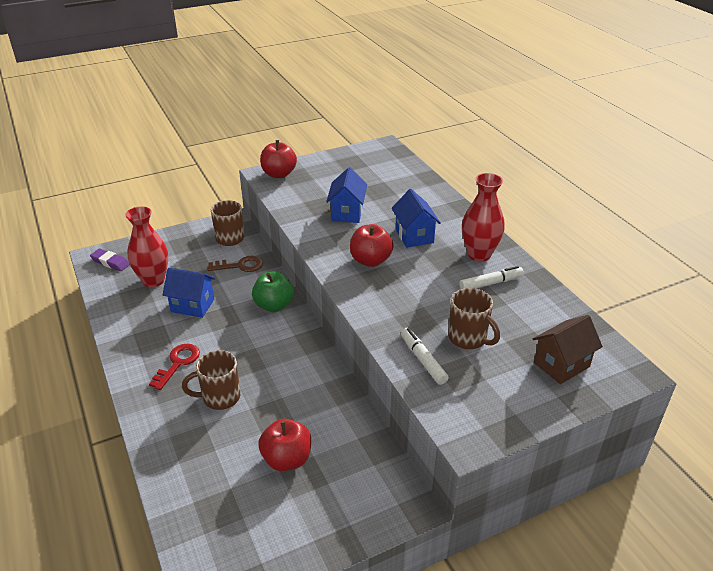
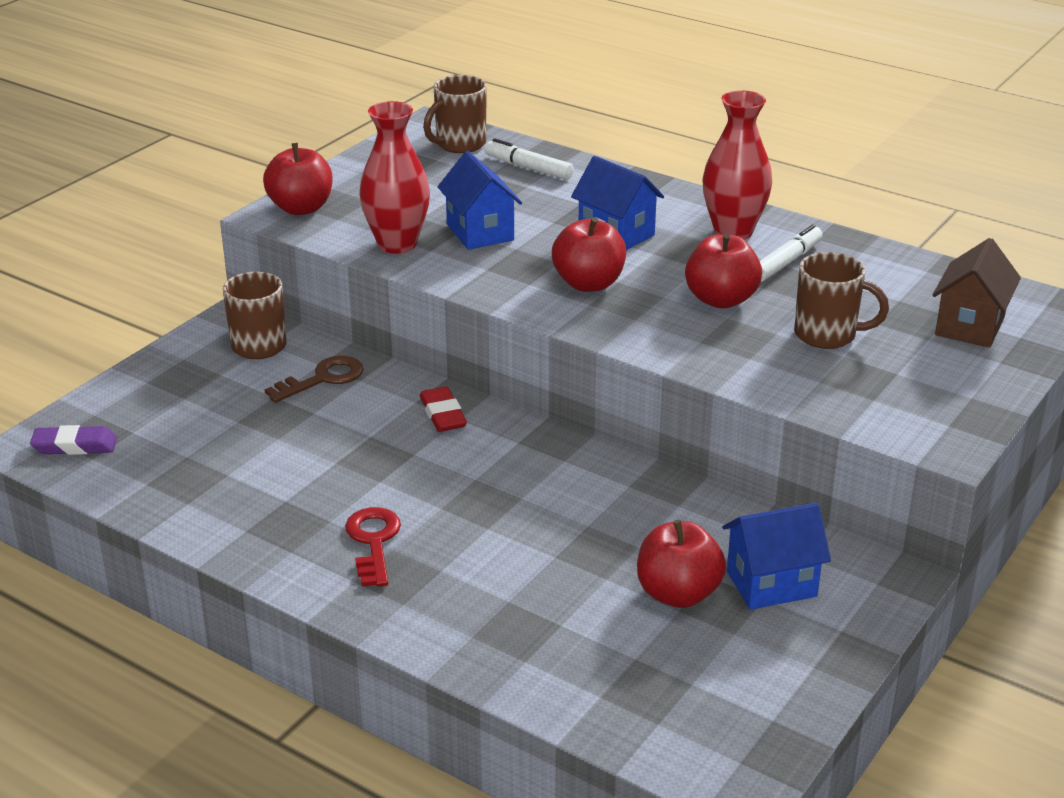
camera: 30 degrees left, 5 degrees down
red vase [125,206,168,287] -> red vase moved to [359,101,430,254]
blue house [163,268,215,318] -> blue house moved to [722,503,831,610]
brown mug [182,350,240,410] -> brown mug moved to [423,75,487,153]
green apple [252,272,294,312] -> red eraser [420,387,467,432]
white marker [401,328,448,385] -> white marker moved to [485,138,574,180]
none -> red apple [685,233,762,308]

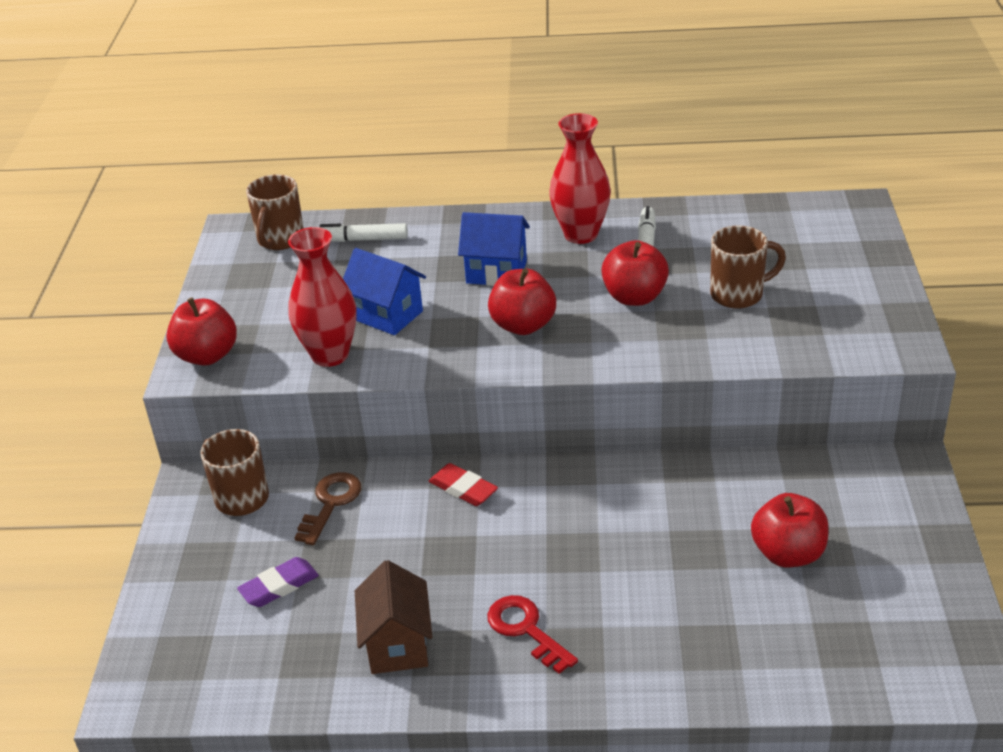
camera: 30 degrees left, 5 degrees up
purple eraser [30,425,117,455] -> purple eraser moved to [237,557,319,607]
blue house [722,503,831,610] -> none
brown house [932,238,1021,348] -> brown house moved to [355,560,432,674]

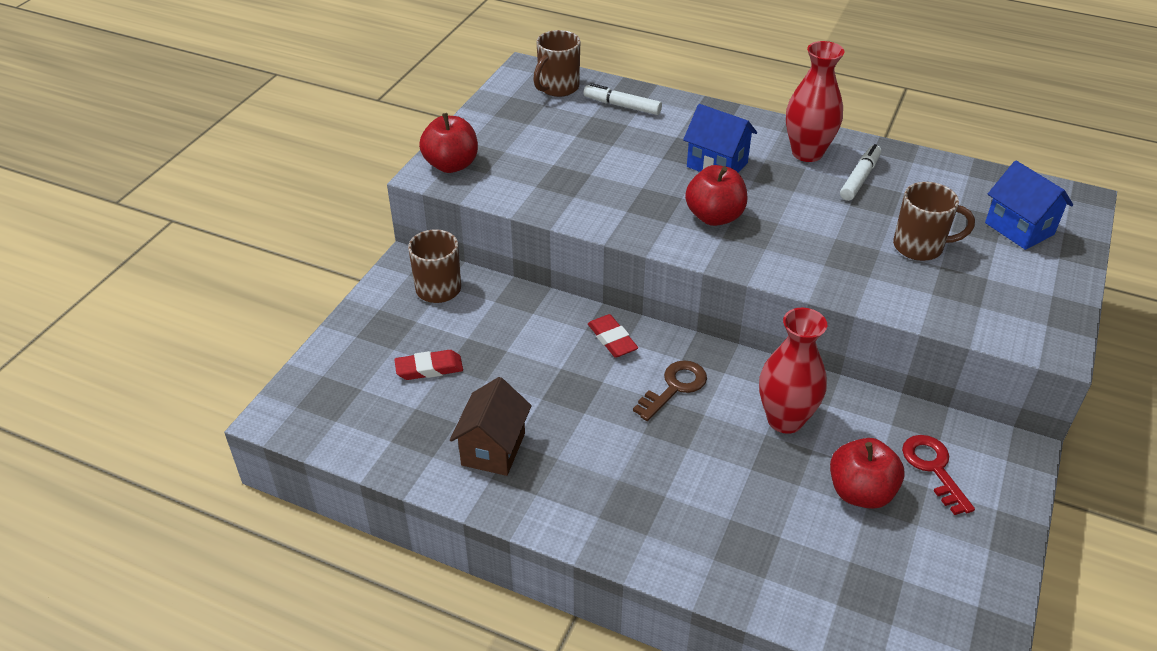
camera: 20 degrees right, 5 degrees up
purple eraser [237,557,319,607] -> red eraser [394,350,463,380]
red vase [288,227,357,367] -> red vase moved to [759,308,827,434]
brown key [294,472,361,545] -> brown key moved to [633,360,707,421]
blue house [343,248,426,335] -> blue house moved to [985,161,1073,250]
red key [487,595,578,674] -> red key moved to [902,435,975,515]
red apple [601,240,669,306] -> none

